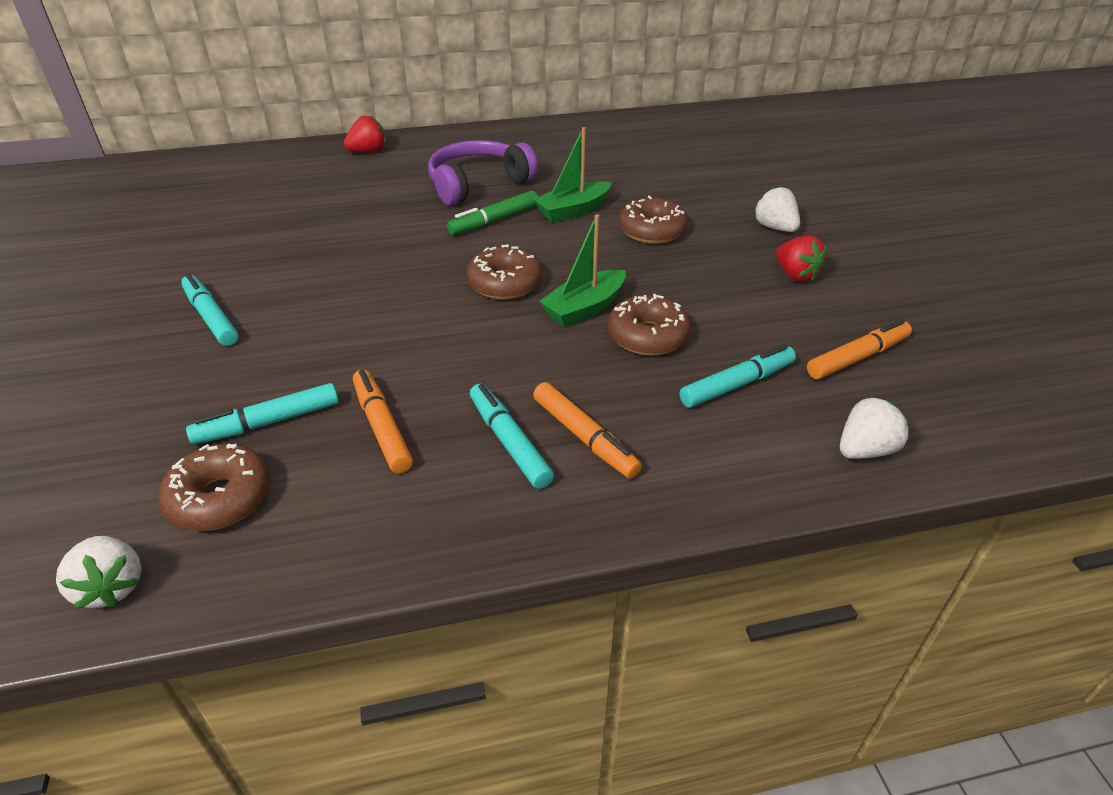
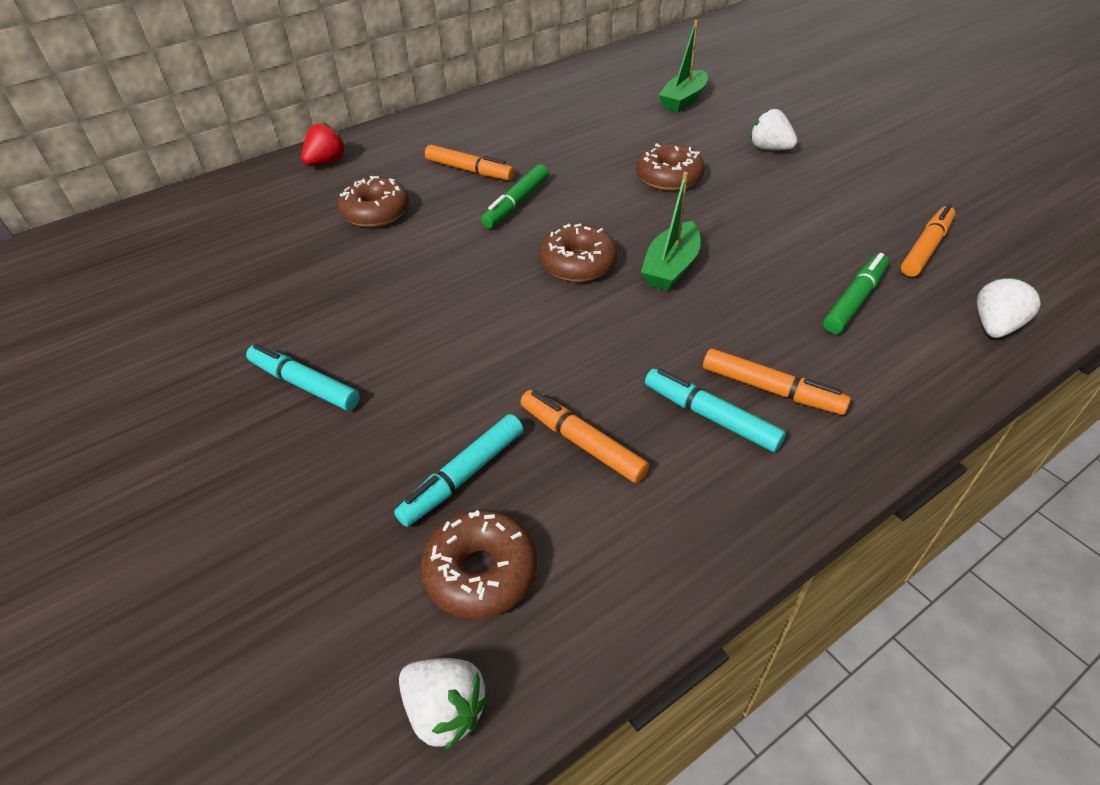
camera: 20 degrees left, 5 degrees up
purple headphones [428,140,538,205] -> orange marker [425,145,514,180]
green boat [534,127,612,223] -> green boat moved to [659,20,708,112]
brown donut [608,294,691,356] -> brown donut moved to [338,176,409,227]
turquoise marker [679,345,796,408] -> green marker [823,253,889,334]
red strawberry [776,235,827,282] -> none

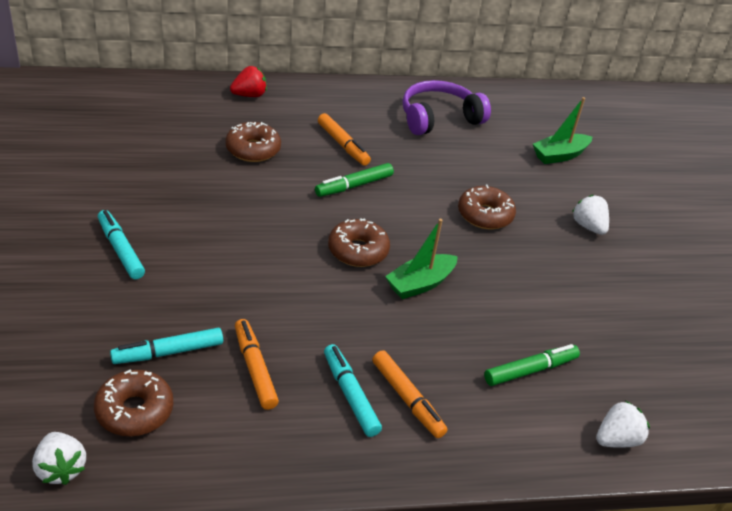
camera: 20 degrees right, 5 degrees down
orange marker [901,204,955,277] -> none
none -> purple headphones [402,80,491,135]

